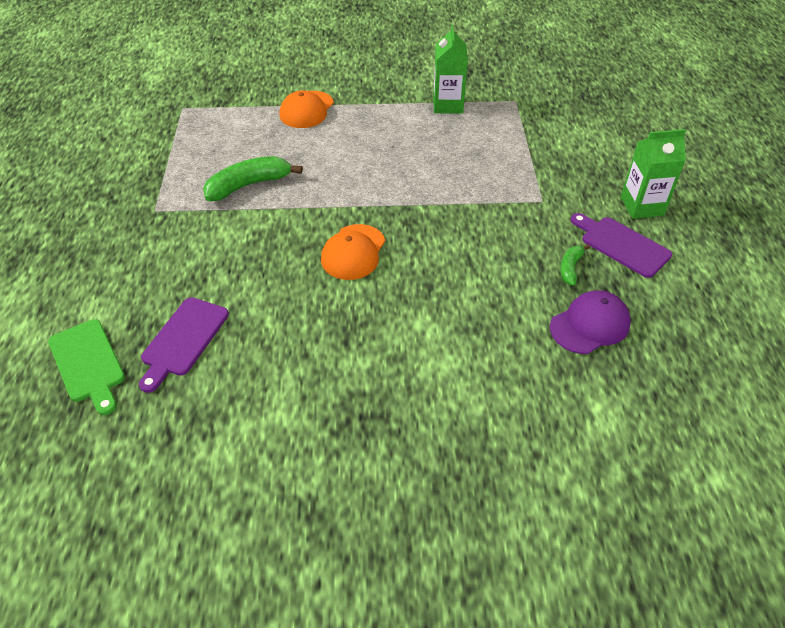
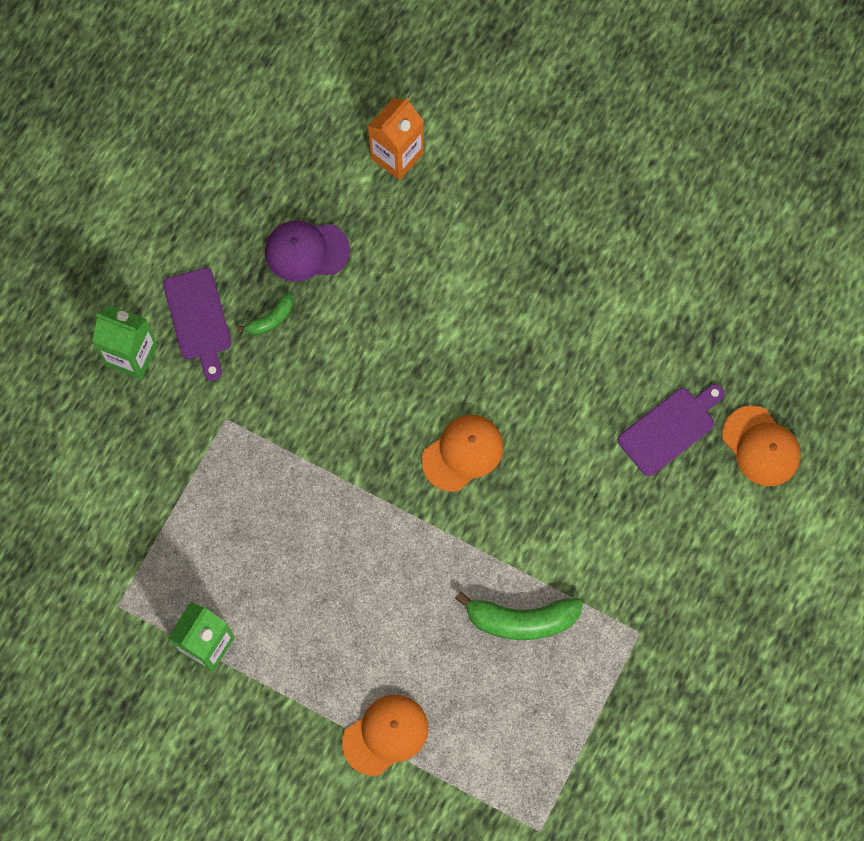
camera: 150 degrees left, 25 degrees up
green cutting board [48,319,125,415] -> orange cap [722,405,801,486]
none -> orange carton [368,98,424,180]

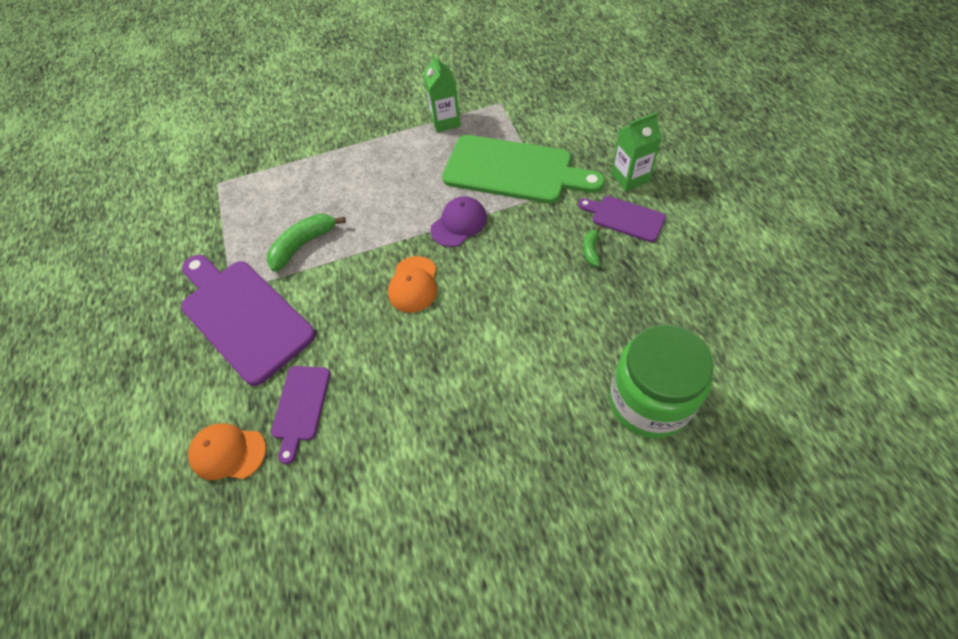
camera: 140 degrees right, 15 degrees down
purple cap [265,221,350,281] -> purple cap moved to [430,196,487,247]
orange cap [342,695,428,776] -> none
orange carton [368,98,424,180] -> green jar [609,324,714,438]
none -> purple cutting board [181,255,316,386]
none -> green cutting board [442,135,605,204]

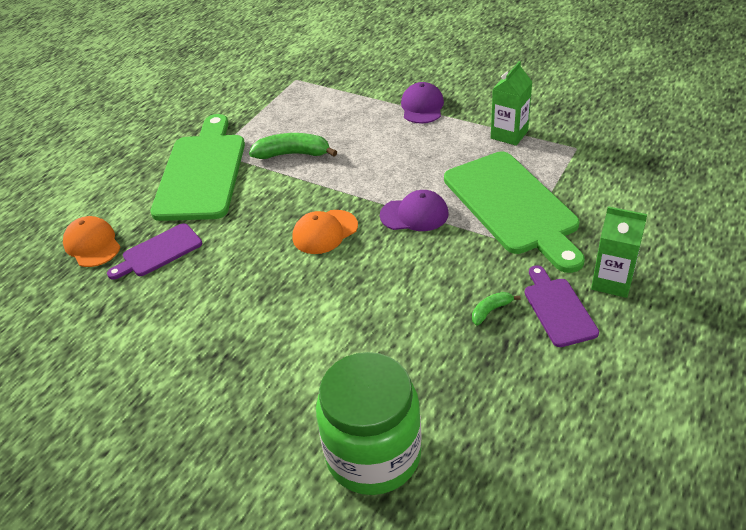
camera: 45 degrees right, 15 degrees down
purple cutting board [181,255,316,386] -> green cutting board [150,114,245,221]
none -> purple cap [401,82,444,124]

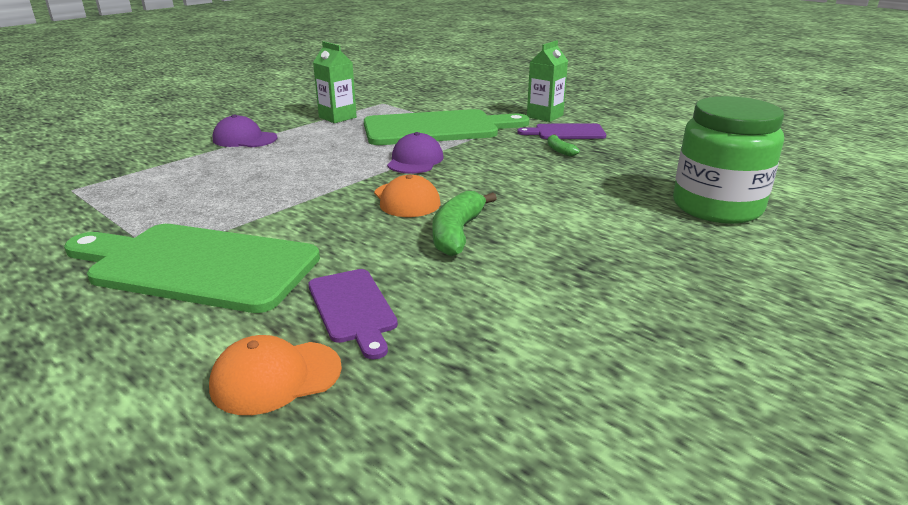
camera: 80 degrees left, 15 degrees down
green banana [249,133,337,159] -> green banana moved to [432,191,497,257]

